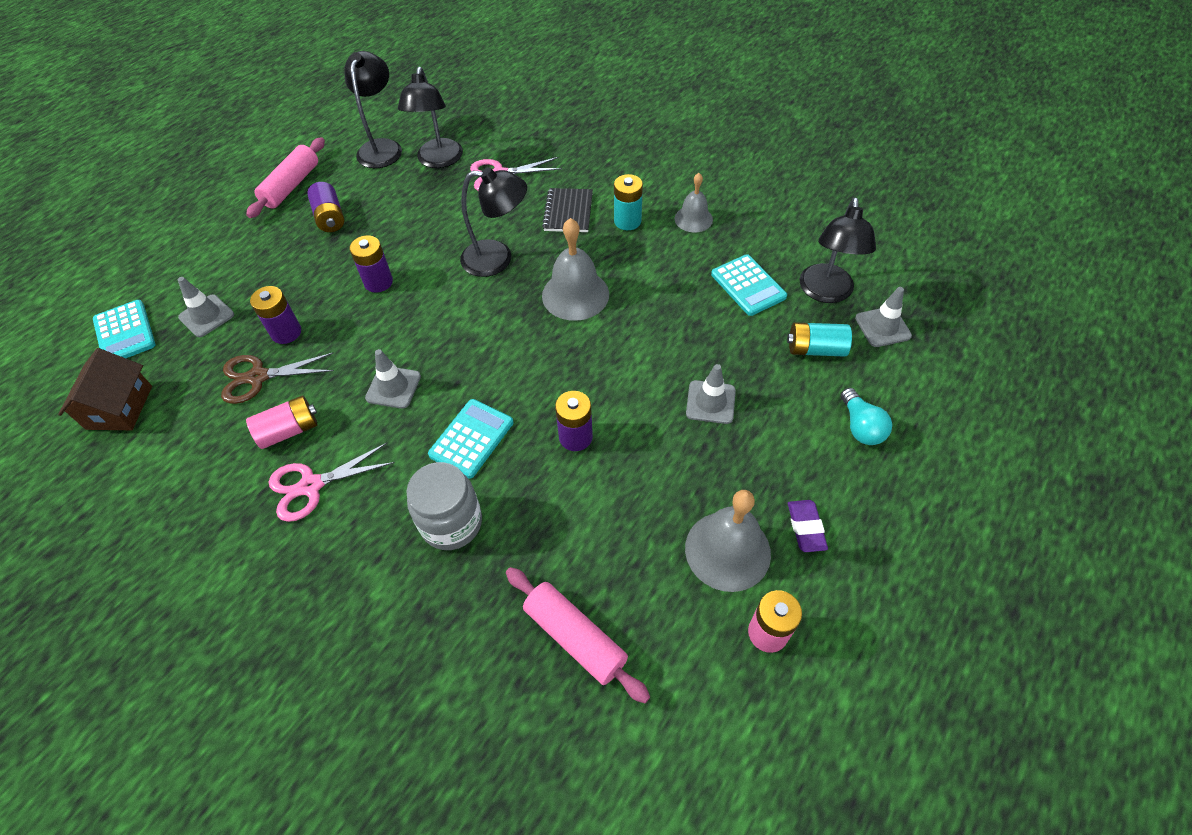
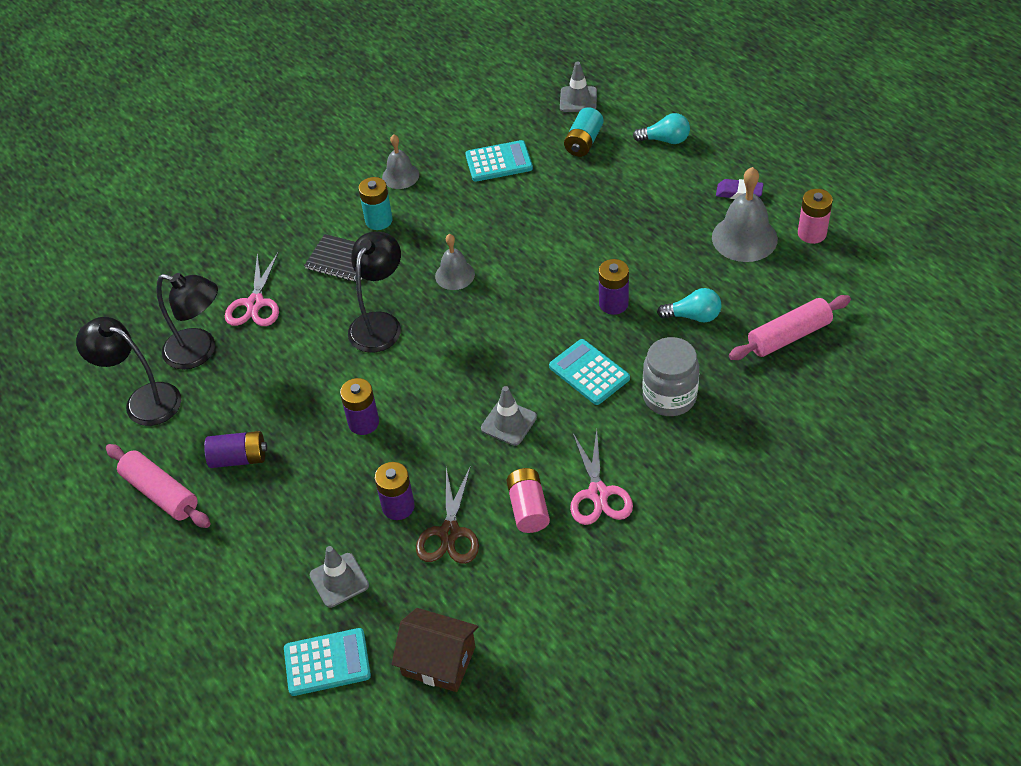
camera: 70 degrees left, 5 degrees down
grey bell [542,218,609,321] -> grey bell [435,234,475,290], size x0.61
grey traffic cone [686,364,736,424] -> none
black lamp [799,198,876,303] -> none
none -> turquoise light bulb [657,288,721,322]

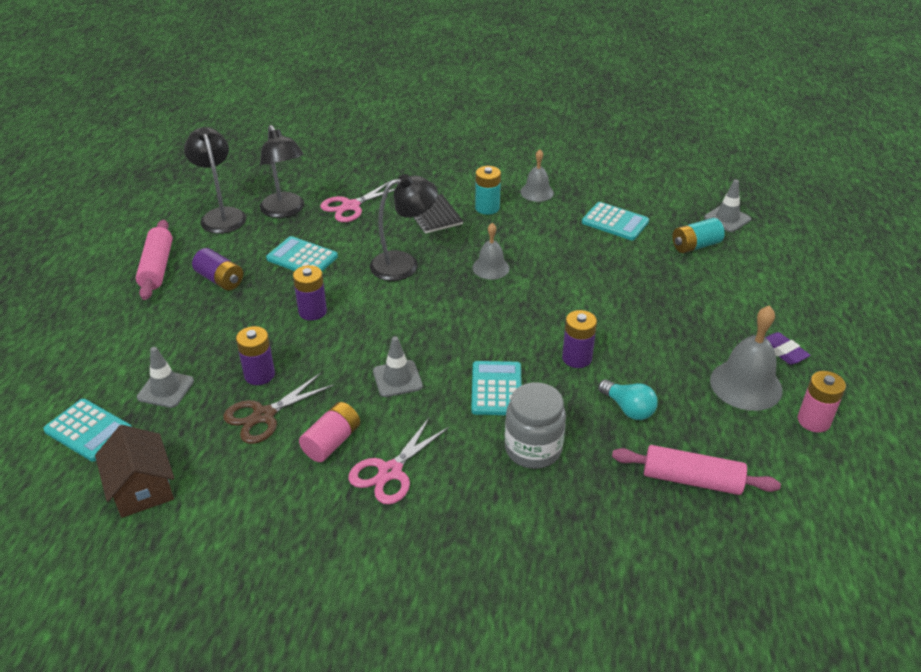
camera: 40 degrees right, 10 degrees down
turquoise light bulb [633,113,690,144] -> none
none -> turquoise calculator [266,236,338,271]

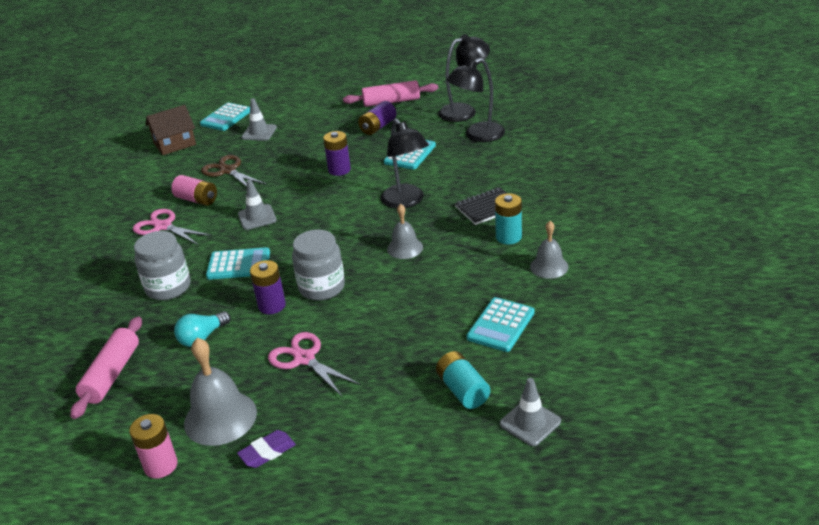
camera: 90 degrees right, 5 degrees down
purple battery [236,326,275,385] -> none
pink scissors [320,181,395,222] -> pink scissors moved to [268,332,361,396]
none -> grey jar [292,230,345,301]

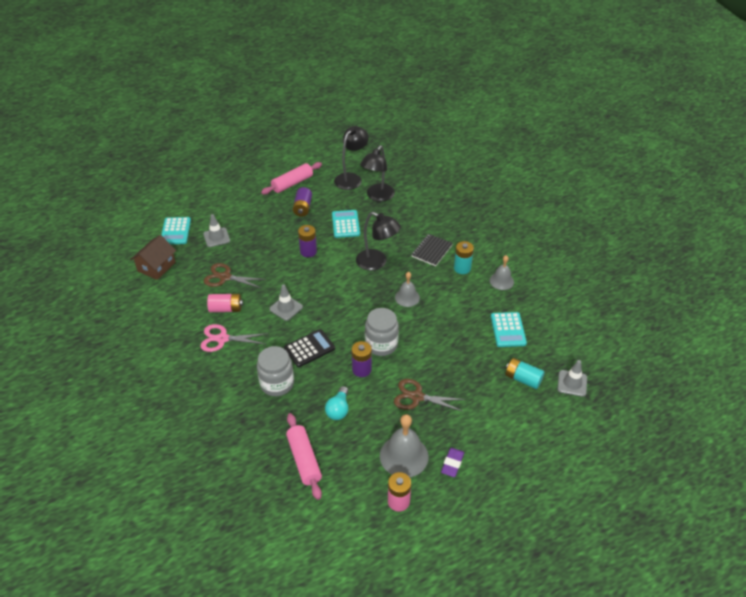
camera: 35 degrees left, 10 degrees up
turquoise calculator [206,247,270,280] -> black calculator [284,329,335,367]
pink scissors [268,332,361,396] -> brown scissors [394,379,466,412]

